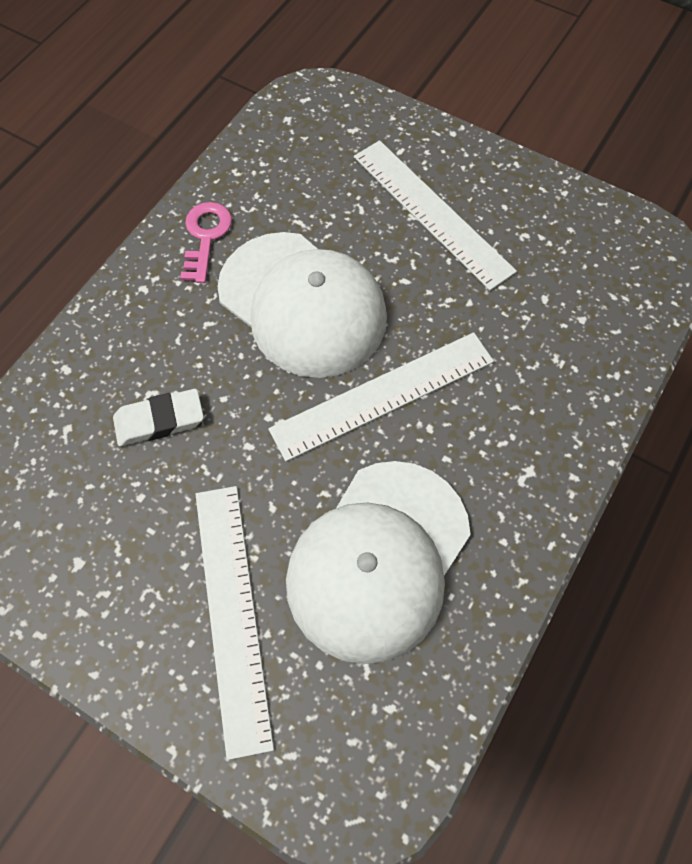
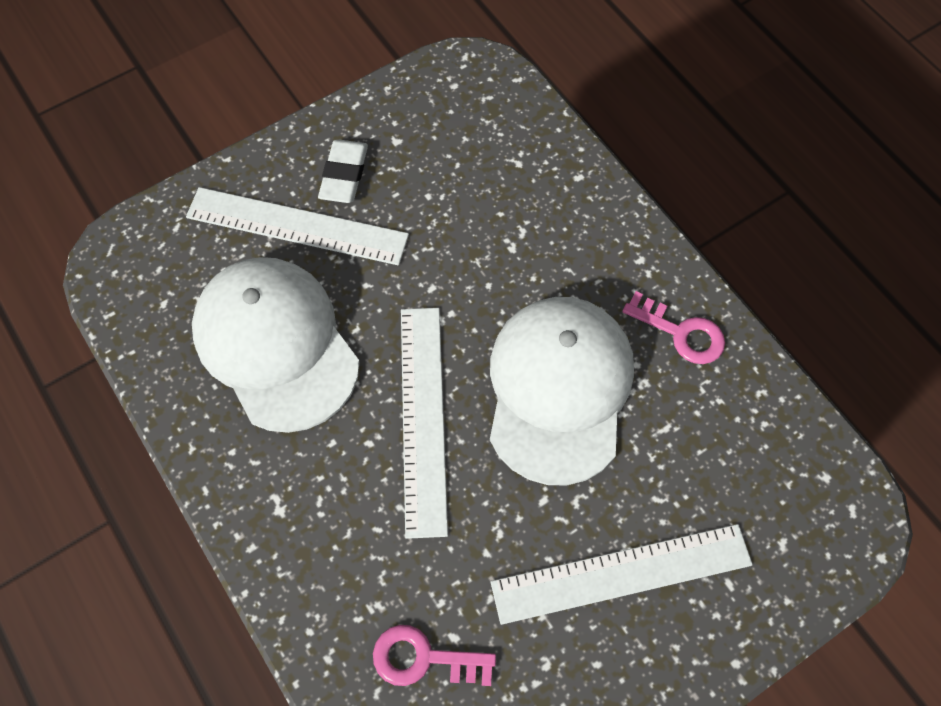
camera: 115 degrees right, 0 degrees up
white eraser [113,389,204,446] -> white eraser moved to [318,140,368,203]
white cap [218,232,387,378] -> white cap turned 120 degrees clockwise [490,297,634,485]
none -> pink key [373,625,496,686]

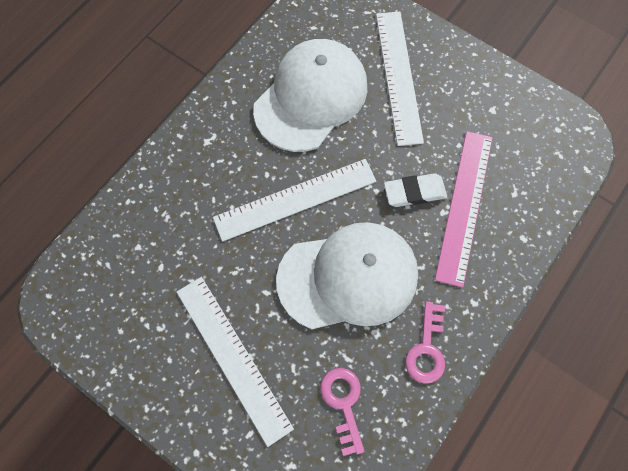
camera: 70 degrees right, 5 degrees up
white eraser [318,140,368,203] -> white eraser moved to [384,173,447,207]
pink key [373,625,496,686] -> pink key moved to [320,368,364,456]
none -> pink ruler [435,131,493,288]

